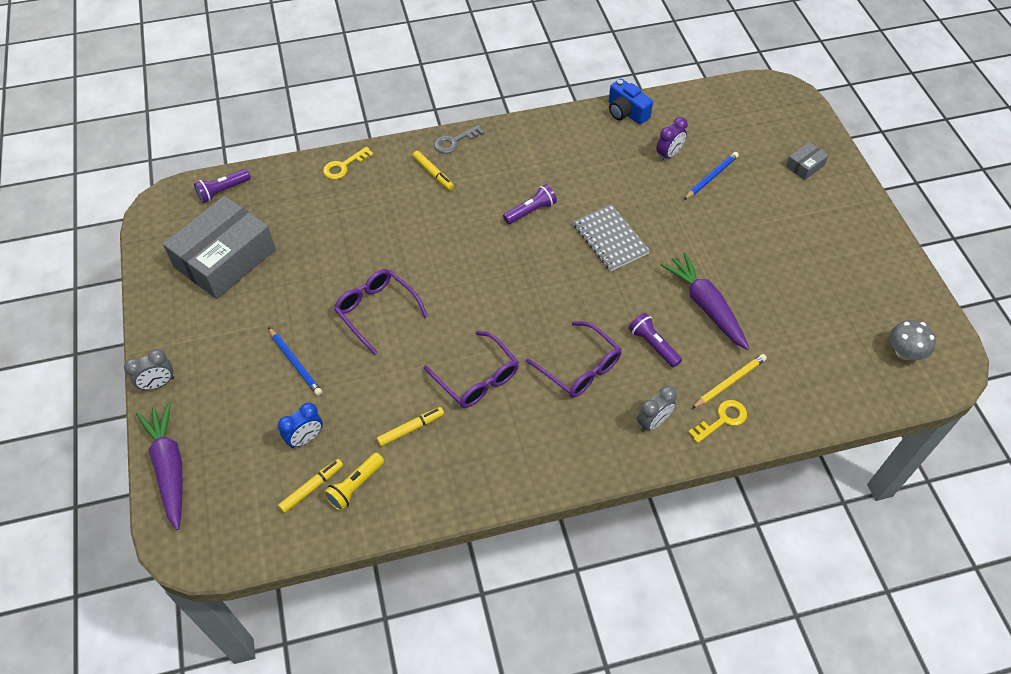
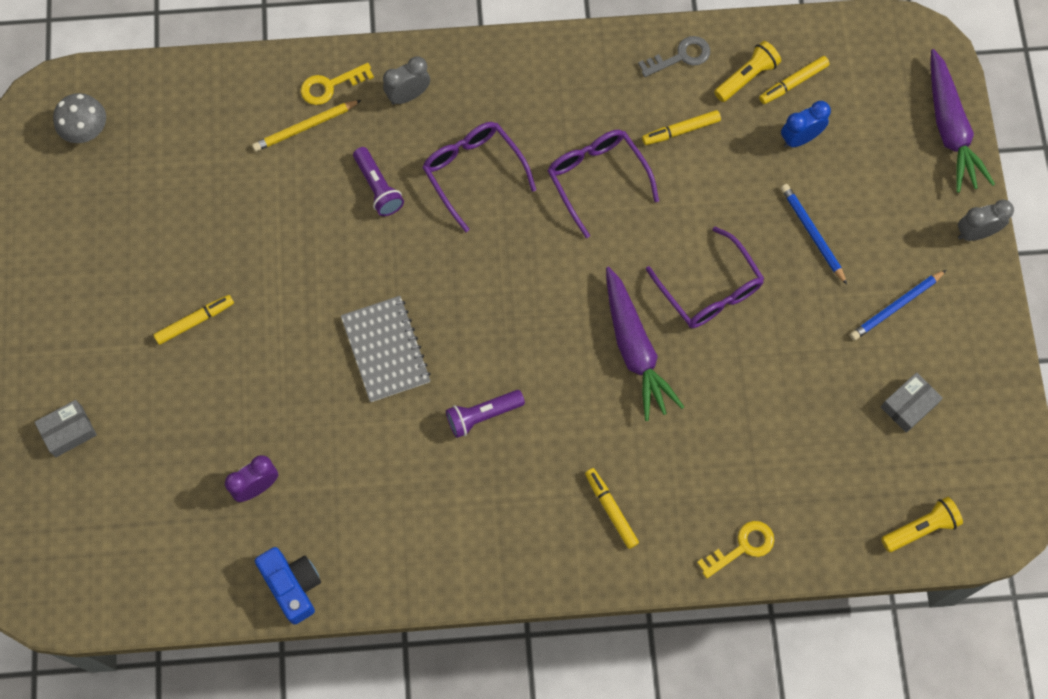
camera: 170 degrees left, 15 degrees up
grey box [163,196,276,299] -> grey box [881,372,943,433], size x0.42
purple flashlight [194,169,251,203] -> yellow flashlight [881,497,963,552]
grey key [434,125,484,154] -> grey key moved to [638,36,710,77]
purple carrot [661,252,750,350] -> purple carrot moved to [606,267,684,421]
blue pencil [684,152,739,200] -> blue pencil moved to [850,270,946,340]
none -> yellow marker [154,295,234,345]

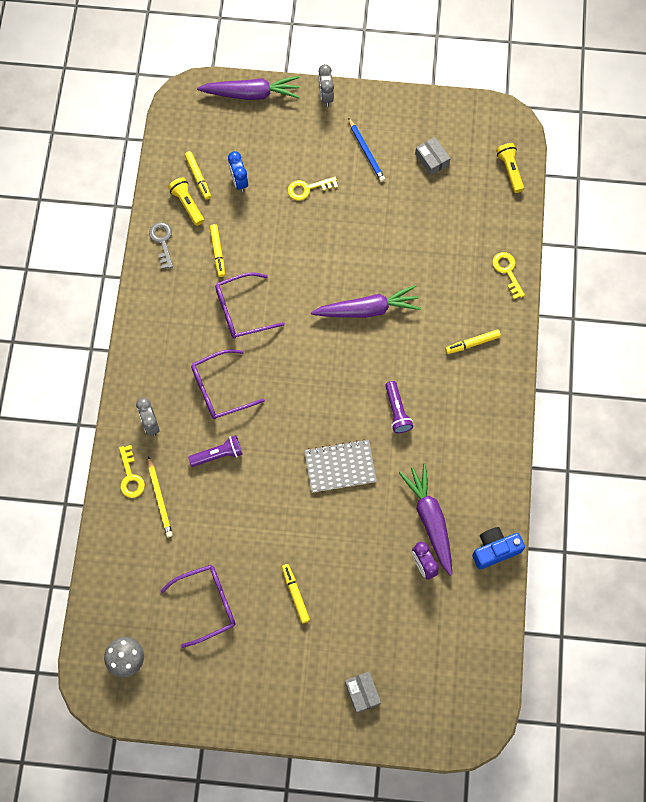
camera: 80 degrees left, 0 degrees up
purple glasses [646,227,764,328] -> purple glasses moved to [160,565,235,648]
blue pencil [781,184,847,285] -> yellow key [288,177,338,201]
none -> purple carrot [399,463,452,576]

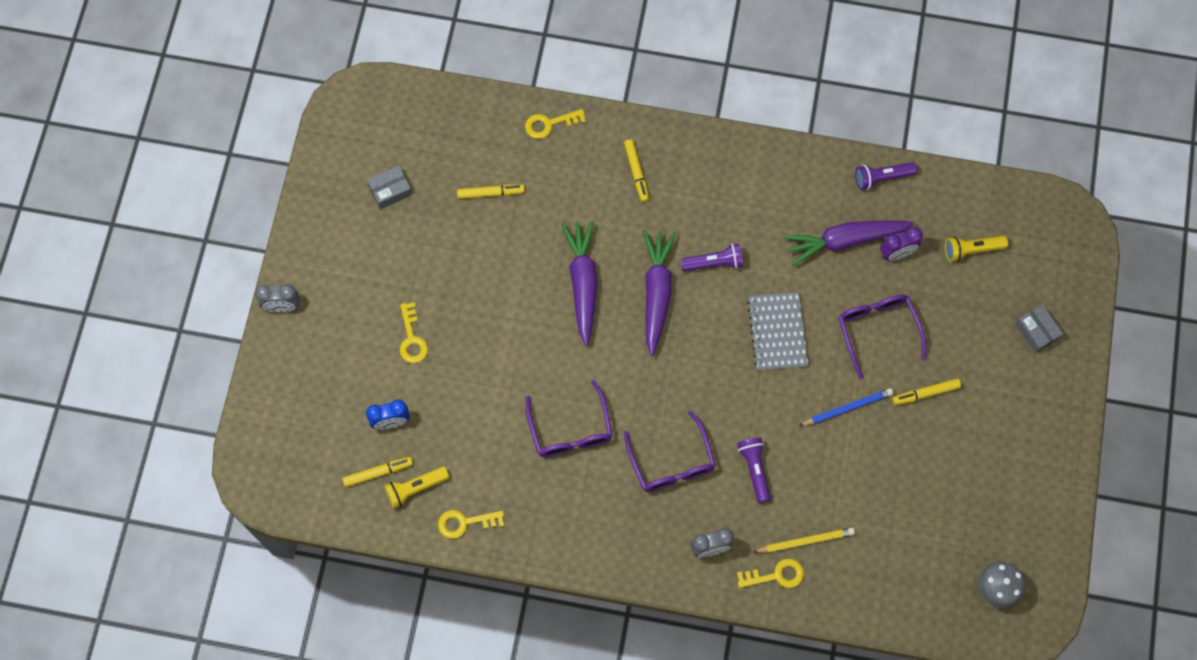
camera: 85 degrees left, 0 degrees up
grey key [149,222,173,269] -> yellow key [438,510,504,539]
purple glasses [160,565,235,648] -> purple glasses moved to [839,294,926,379]
purple carrot [197,76,300,100] -> purple carrot moved to [643,230,676,356]
yellow marker [209,224,225,277] -> yellow marker moved to [457,184,525,199]
grey box [345,672,381,713] -> grey box turned 75 degrees clockwise [1015,305,1063,353]
blue pencil [348,118,385,182] -> blue pencil moved to [799,388,894,426]
blue camera [472,527,525,569] -> purple flashlight [855,162,917,190]
yellow flashlight [496,143,524,193] -> yellow flashlight moved to [945,236,1008,262]

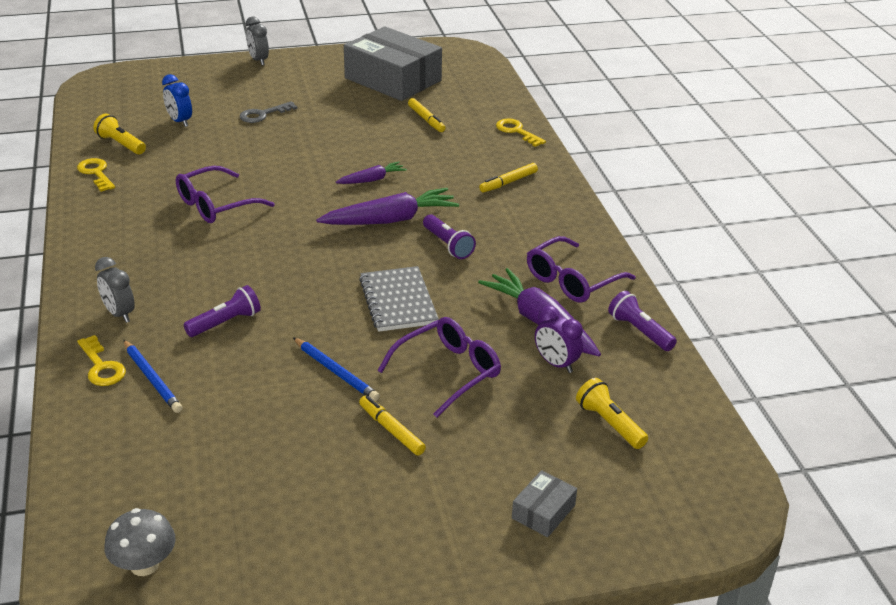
camera: 65 degrees right, 35 degrees down
yellow marker [343,457,413,487] -> none
grey box [367,166,412,209] -> grey box [344,26,442,101], size x2.40
yellow key [400,302,428,363] -> grey key [240,101,298,123]
purple carrot [561,221,598,346] -> purple carrot [336,161,407,184], size x0.55
purple glasses [624,410,716,492] -> purple glasses moved to [527,236,635,303]
grey notebook [747,292,808,370] -> grey notebook turned 75 degrees counterclockwise [359,266,439,332]
yellow pencil [754,528,855,553] -> blue pencil [123,340,182,413]

